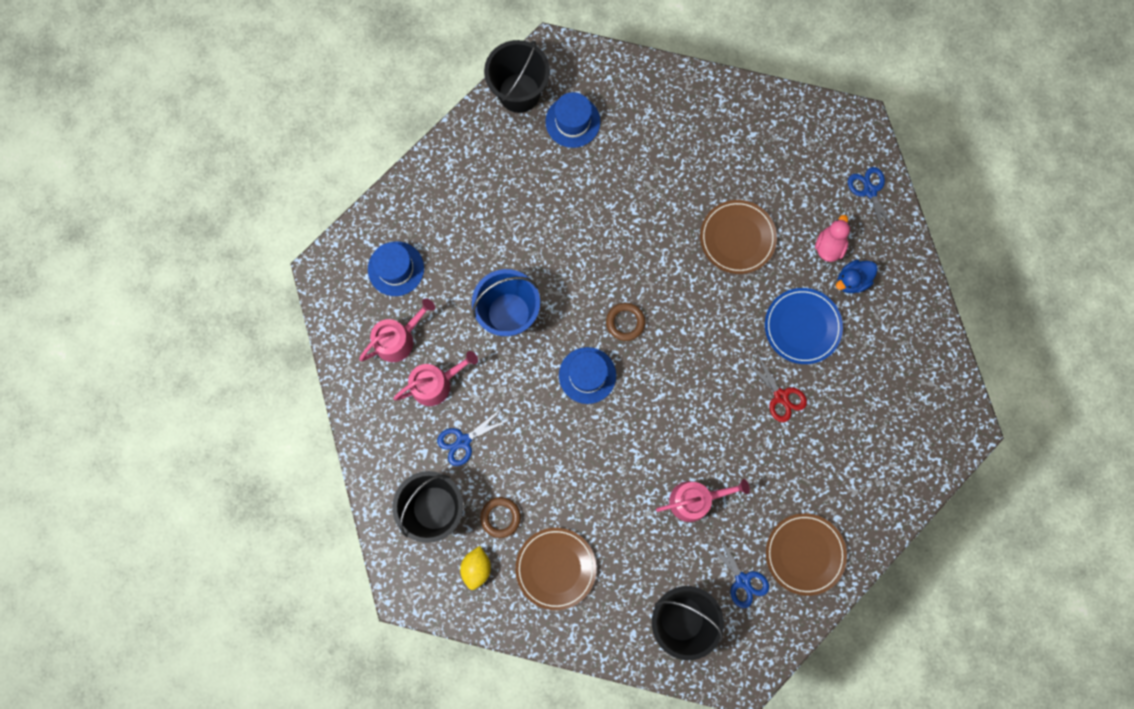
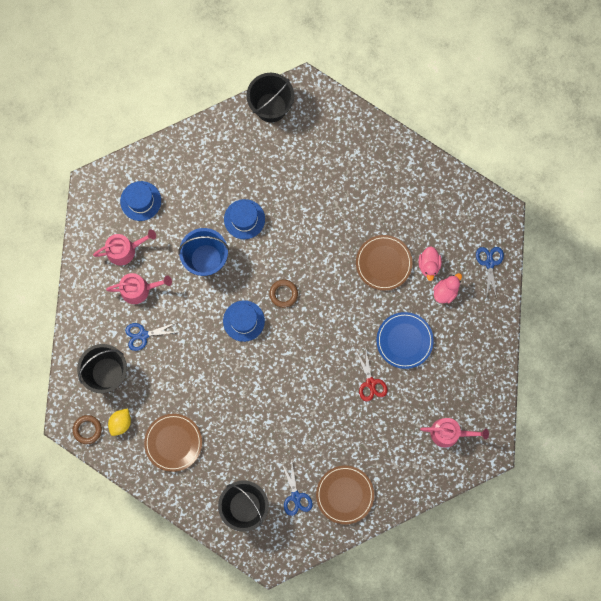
camera: 20 degrees right, 0 degrees up
brown ring [480,497,521,538] -> brown ring moved to [73,415,102,444]
blue hat [545,92,600,148] -> blue hat moved to [224,199,265,239]
pink watering can [656,479,750,522] -> pink watering can moved to [420,418,489,448]
blue duck [836,260,878,293] -> none
none -> pink duck [419,246,442,281]

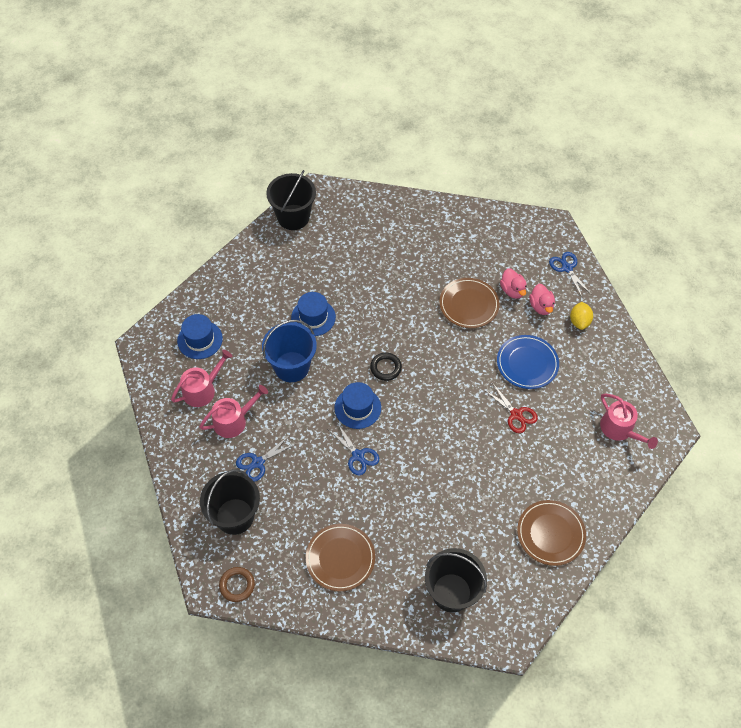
camera: 25 degrees left, 20 degrees down
yellow lemon [108,408,131,436] -> yellow lemon moved to [570,302,593,330]
brown ring [269,280,298,308] -> black ring [370,353,402,381]
blue scissors [281,462,313,516] -> blue scissors moved to [329,424,379,475]
pink watering can [420,418,489,448] -> pink watering can turned 75 degrees clockwise [600,393,658,449]
pink duck [433,273,462,303] -> pink duck turned 150 degrees clockwise [529,284,555,315]

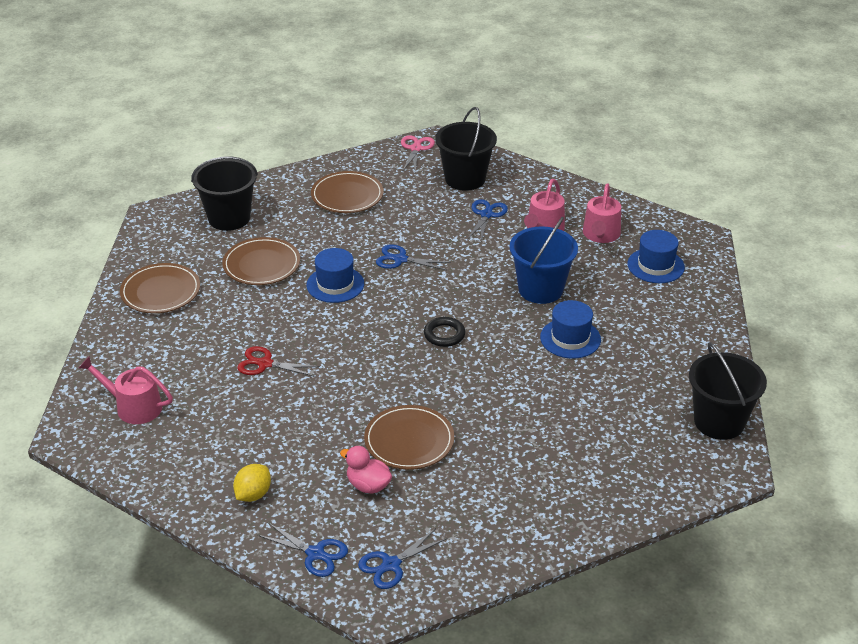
camera: 145 degrees right, 20 degrees down
brown ring [219,567,255,602] -> pink scissors [401,135,435,172]
blue hat [334,382,381,429] -> blue hat moved to [306,248,364,303]
blue plate [497,335,559,389] -> none
pink duck [529,284,555,315] -> none
yellow lemon [570,302,593,330] -> yellow lemon turned 60 degrees clockwise [233,464,271,502]
none -> brown plate [222,237,300,285]
none -> blue scissors [358,528,447,589]

